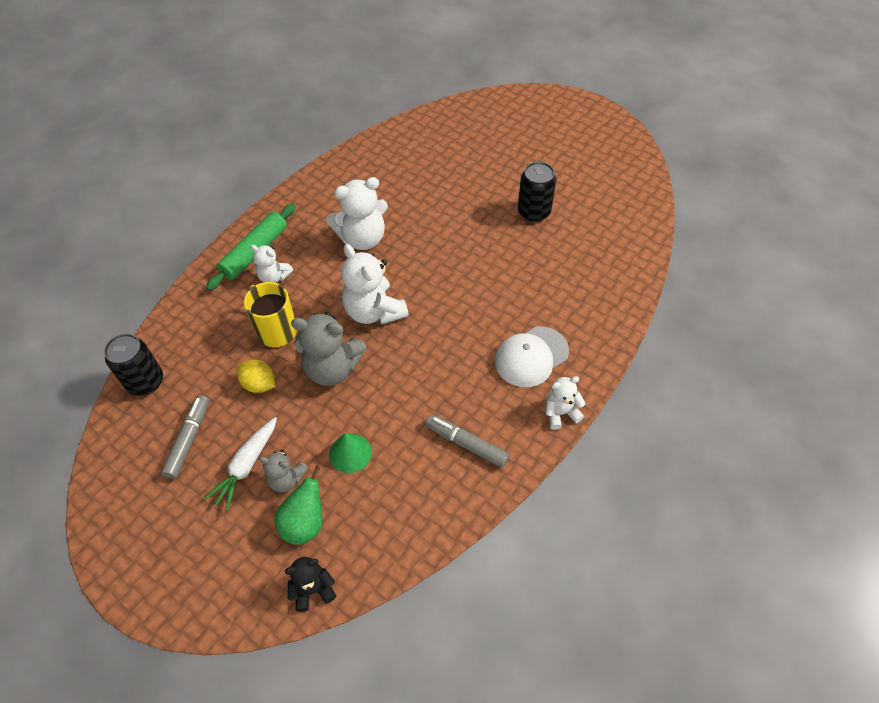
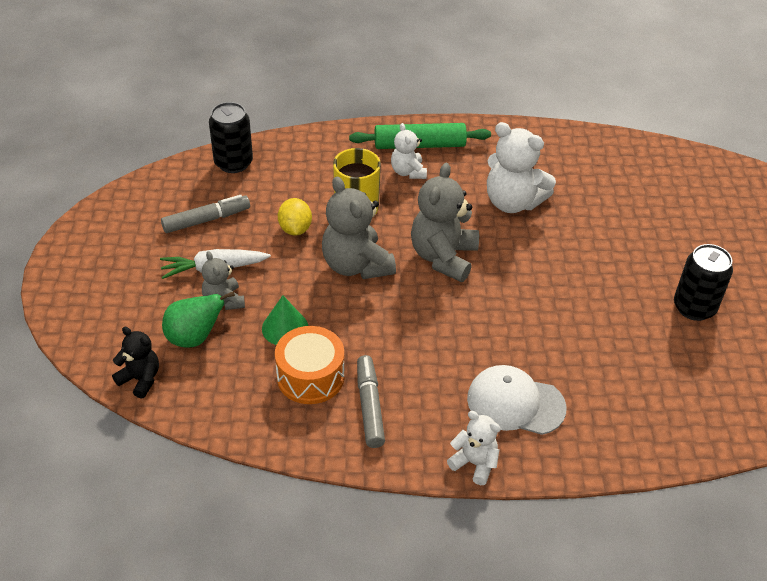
camera: 50 degrees right, 10 degrees down
white teddy bear [341,244,409,325] -> grey teddy bear [411,163,479,282]
none -> orange drum [275,326,345,404]

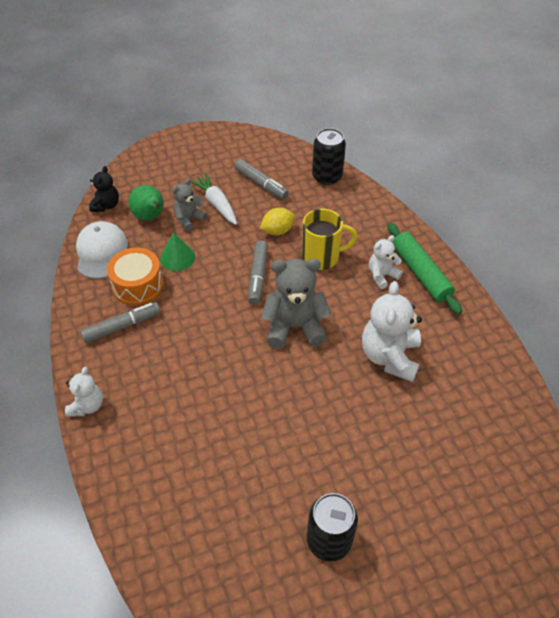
camera: 70 degrees right, 5 degrees up
grey teddy bear [322,177,396,279] -> grey marker [248,241,268,304]
white cap [467,365,566,435] -> white cap moved to [76,221,128,279]

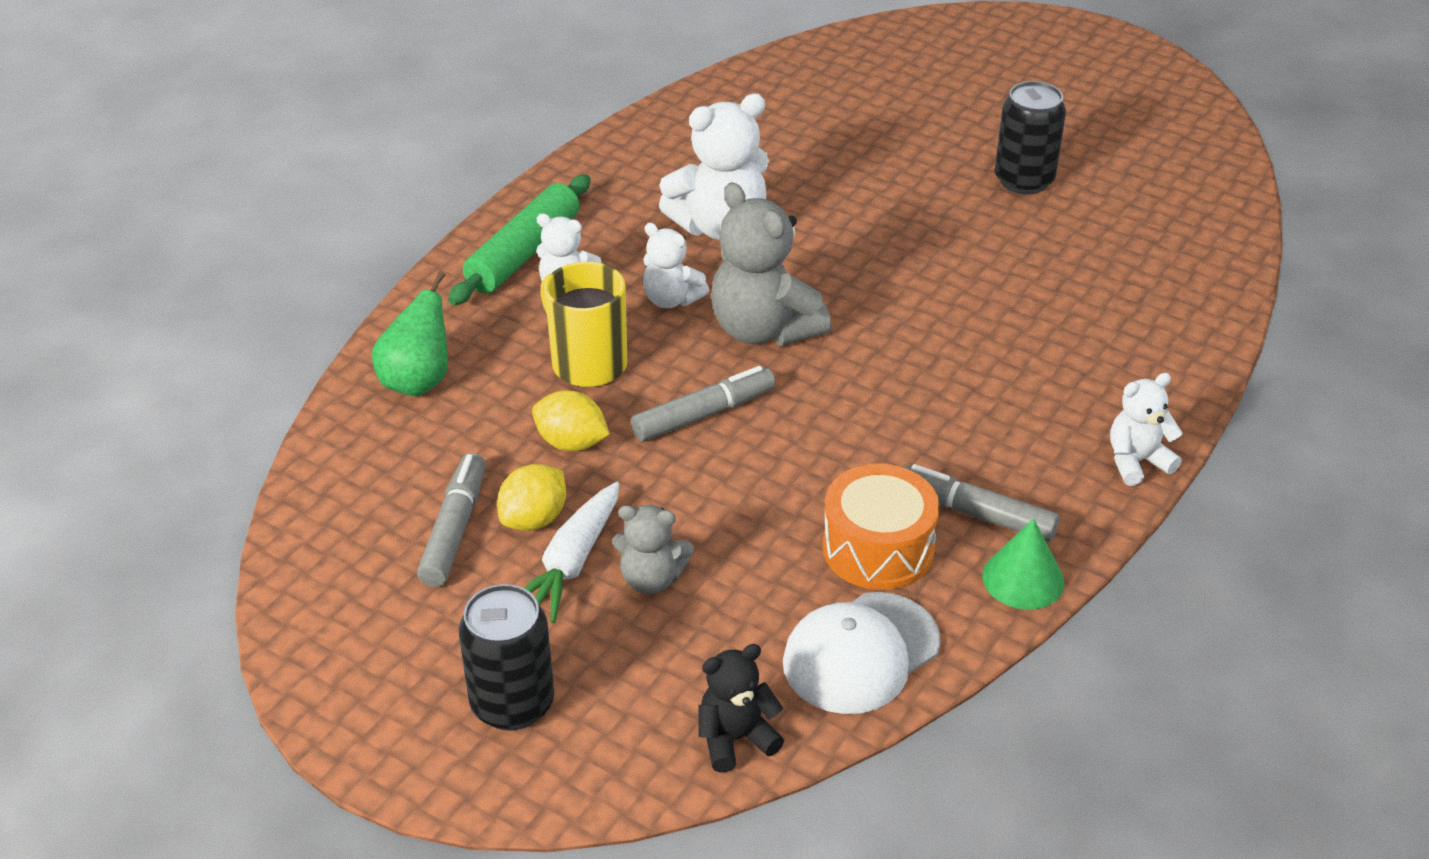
camera: 125 degrees left, 10 degrees down
green pear [128,185,164,220] -> green pear moved to [372,272,448,396]
green cone [160,232,195,271] -> green cone moved to [982,519,1064,610]
black can [312,128,346,185] -> black can moved to [458,584,554,731]
none -> yellow lemon [497,464,566,531]
none -> white teddy bear [643,223,709,308]

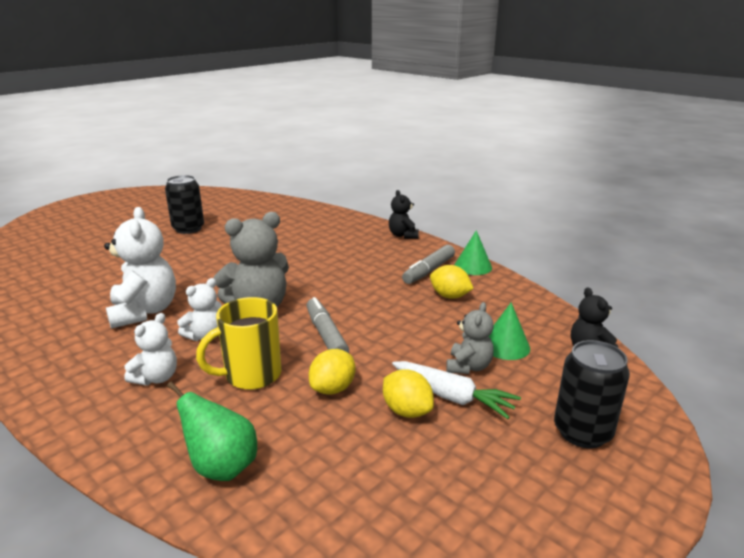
camera: 80 degrees left, 15 degrees down
grey marker [417,453,486,587] -> none
green rolling pin [448,174,591,305] -> none
white cap [783,592,941,714] -> none
orange drum [822,464,940,590] -> yellow lemon [430,265,474,299]
white teddy bear [1110,373,1183,486] -> black teddy bear [389,190,419,239]
none -> green cone [489,302,530,360]

